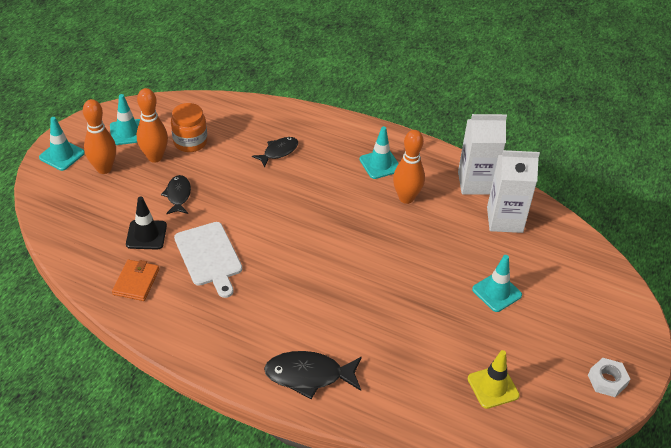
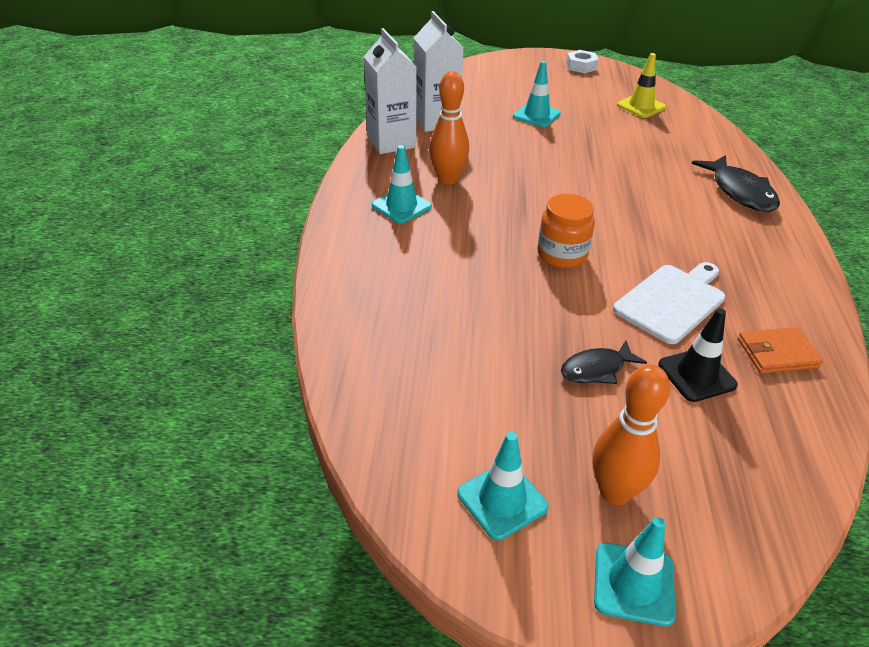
camera: 110 degrees left, 5 degrees down
orange bowling pin [137,88,168,163] -> none
orange jar [171,103,207,152] -> orange jar moved to [537,194,595,268]
black fish [252,137,298,167] -> none

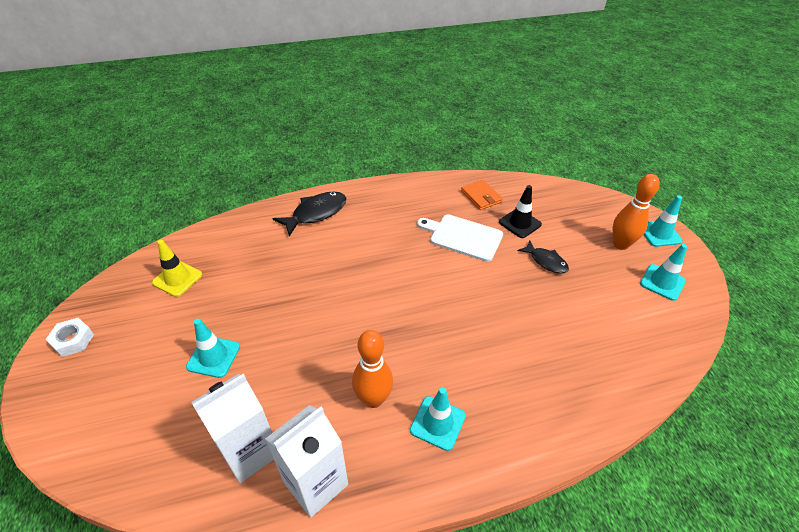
camera: 110 degrees left, 5 degrees up
orange jar [537,194,595,268] -> none

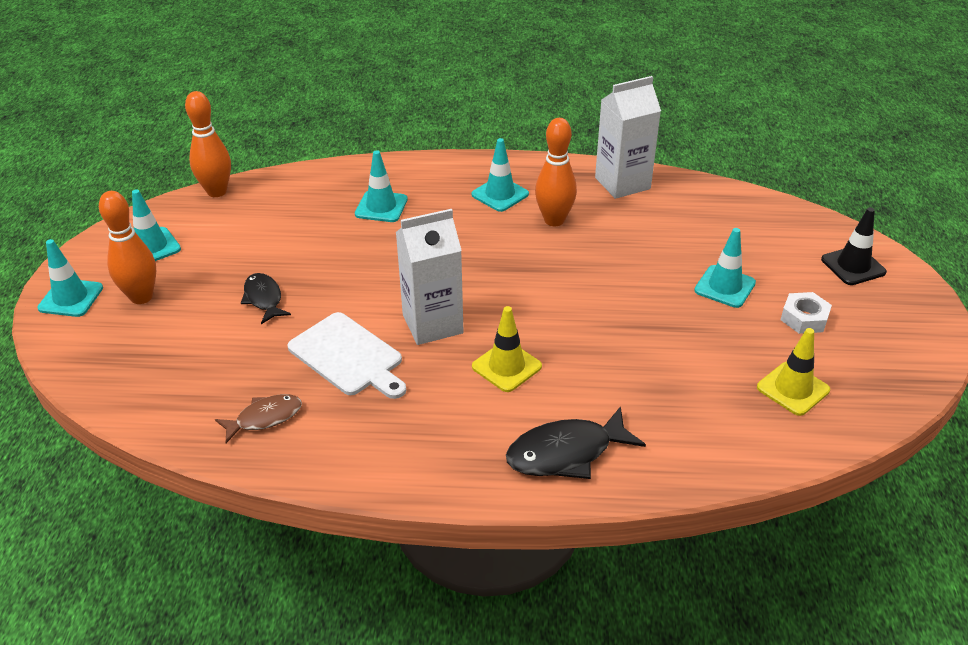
camera: 160 degrees left, 5 degrees down
white nut [45,318,94,357] -> white nut moved to [781,292,832,334]
white carton [191,374,274,483] -> white carton moved to [396,209,464,345]
orange wallet [461,180,503,210] -> brown fish [215,394,302,443]
black traffic cone [499,185,542,238] -> black traffic cone moved to [821,207,887,285]
none -> orange bowling pin [185,91,231,197]
none -> turquoise traffic cone [355,150,408,222]
none -> yellow traffic cone [472,306,542,392]

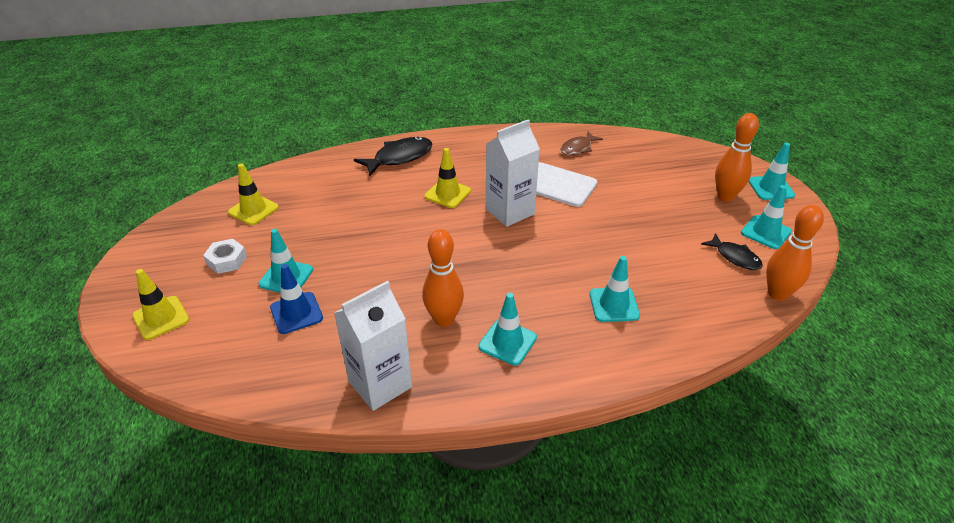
camera: 165 degrees right, 0 degrees up
black fish [241,273,291,324] -> black fish moved to [701,233,763,270]
black traffic cone [821,207,887,285] -> yellow traffic cone [132,269,189,340]
none -> blue traffic cone [270,264,323,334]

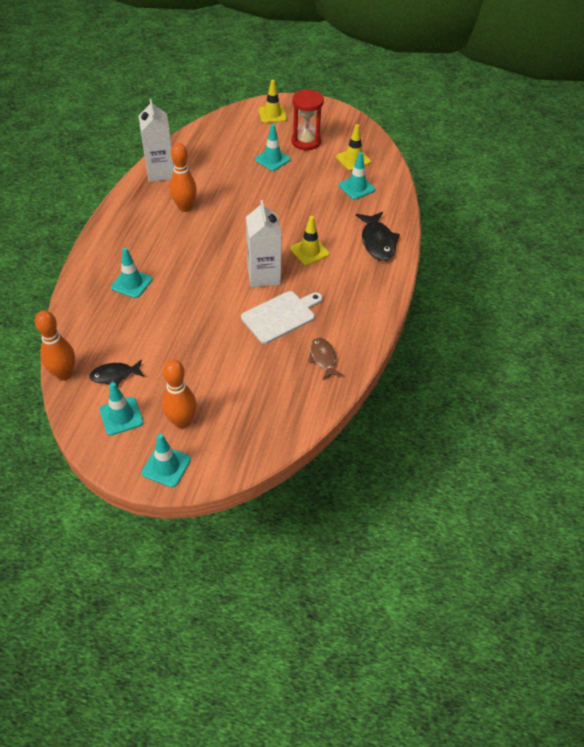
camera: 115 degrees right, 10 degrees up
white nut [203,239,247,274] -> red hourglass [291,89,324,150]
blue traffic cone [270,264,323,334] -> none
turquoise traffic cone [478,293,537,365] -> turquoise traffic cone moved to [339,152,375,199]

